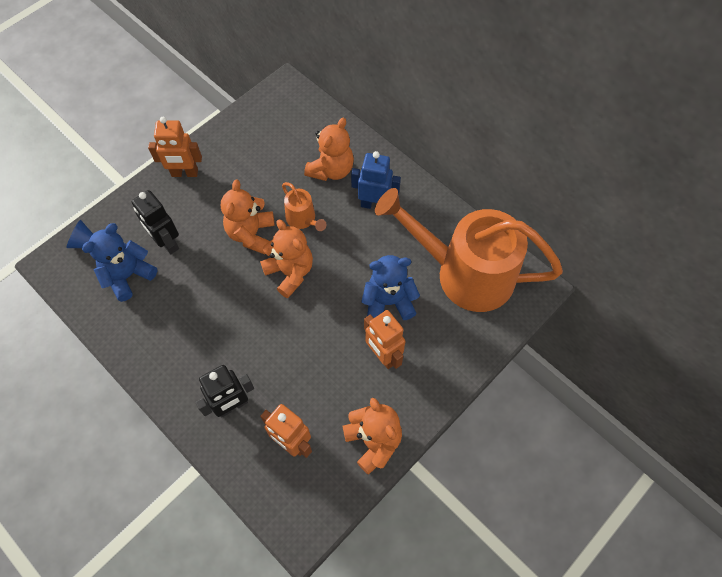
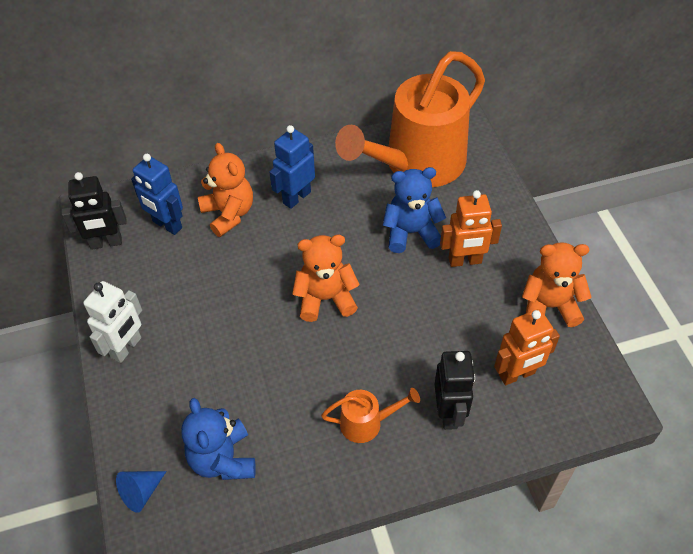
camera: 60 degrees left, 10 degrees down
black robot [132,190,179,254] -> black robot moved to [62,172,127,250]
orange robot [148,117,202,177] -> white robot [83,281,142,363]
orange teddy bear [221,180,275,254] -> none
orange watering can [282,182,326,231] -> orange watering can moved to [321,388,420,443]
blue teddy bear [361,255,420,320] -> blue teddy bear turned 60 degrees clockwise [383,167,446,253]
none -> blue robot [131,154,183,235]

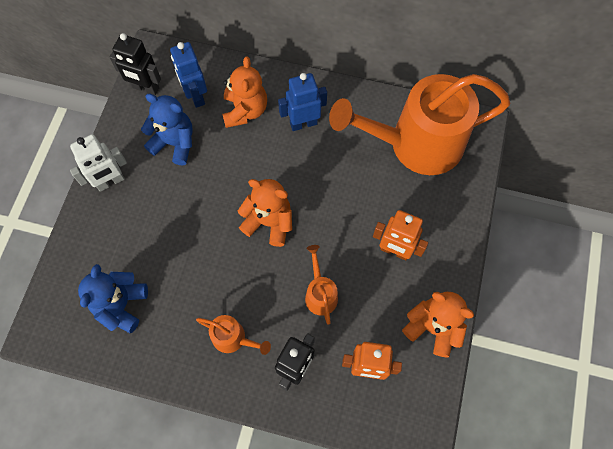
camera: 30 degrees right, 15 degrees up
blue cone [116,471,167,513] -> none
blue teddy bear [383,167,446,253] -> blue teddy bear moved to [141,93,193,165]
none -> orange watering can [305,245,338,325]

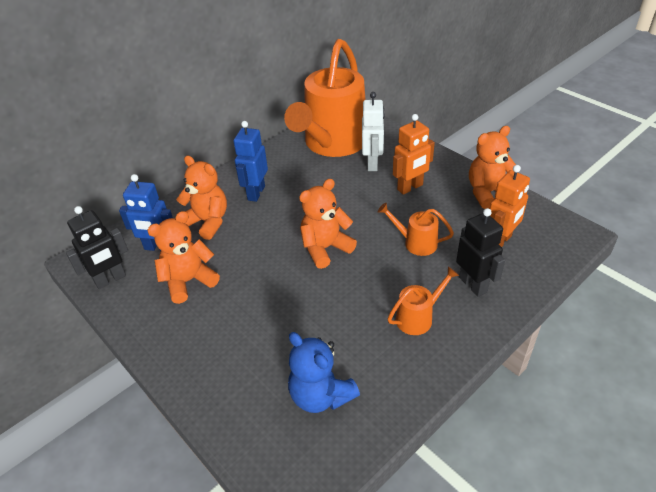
camera: 55 degrees left, 25 degrees down
white robot [70,134,127,192] -> white robot moved to [362,92,385,171]
blue teddy bear [141,93,193,165] -> orange teddy bear [147,211,220,304]

